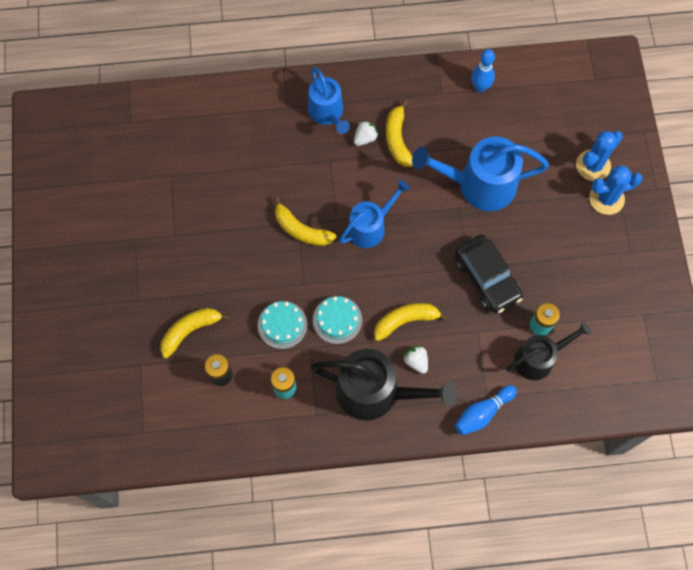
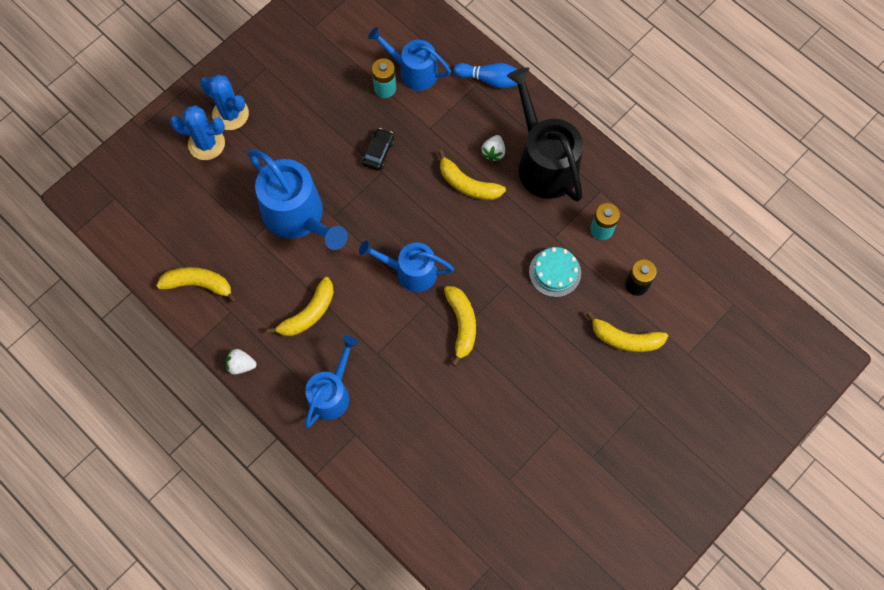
camera: 130 degrees left, 0 degrees up
turquoise cake [313,296,362,344] -> none
white strawberry [354,120,379,146] -> white strawberry moved to [226,349,257,375]
black car [455,234,523,313] -> black car [363,128,394,171], size x0.53
blue bowling pin [471,49,495,93] -> yellow banana [156,267,237,303]
black watering can [506,321,591,381] -> blue watering can [368,27,451,91]

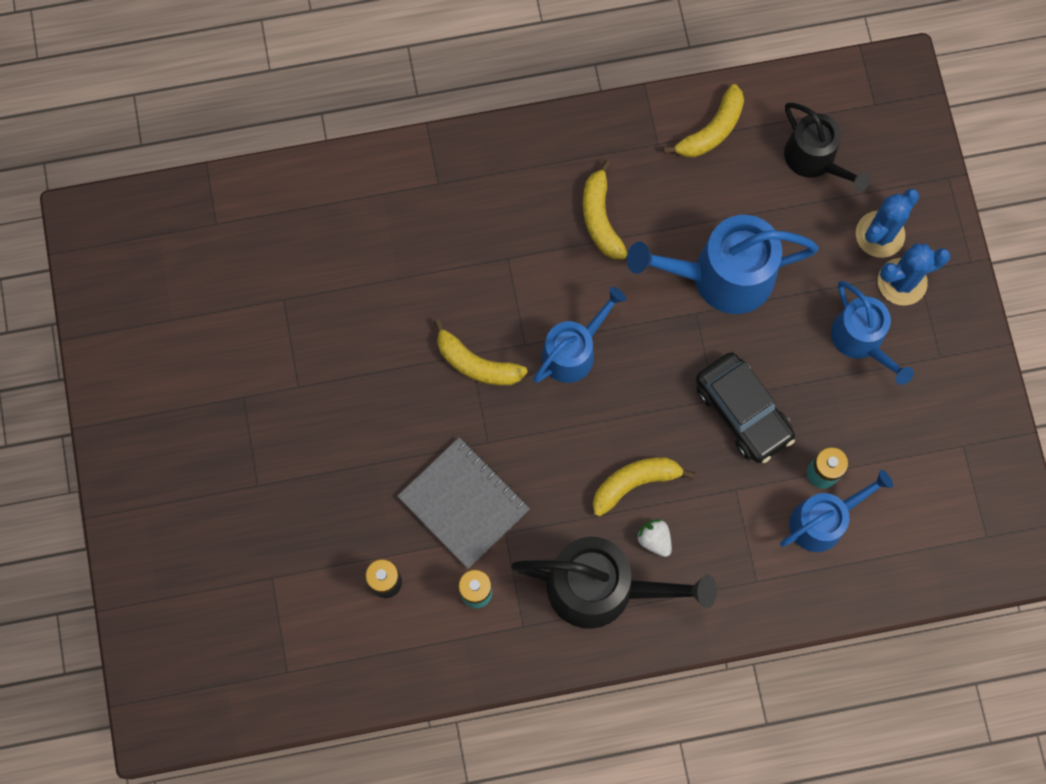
camera: 125 degrees right, 5 degrees up
white strawberry [226,349,257,375] -> none
blue watering can [305,336,358,428] -> blue watering can moved to [831,281,914,385]
black car [363,128,394,171] -> black car [696,352,795,463], size x1.88
blue bowling pin [453,63,518,88] -> none
turquoise cake [529,247,581,297] -> grey notebook [397,438,530,569]
yellow banana [586,311,668,352] -> none
none -> black watering can [784,102,871,192]

